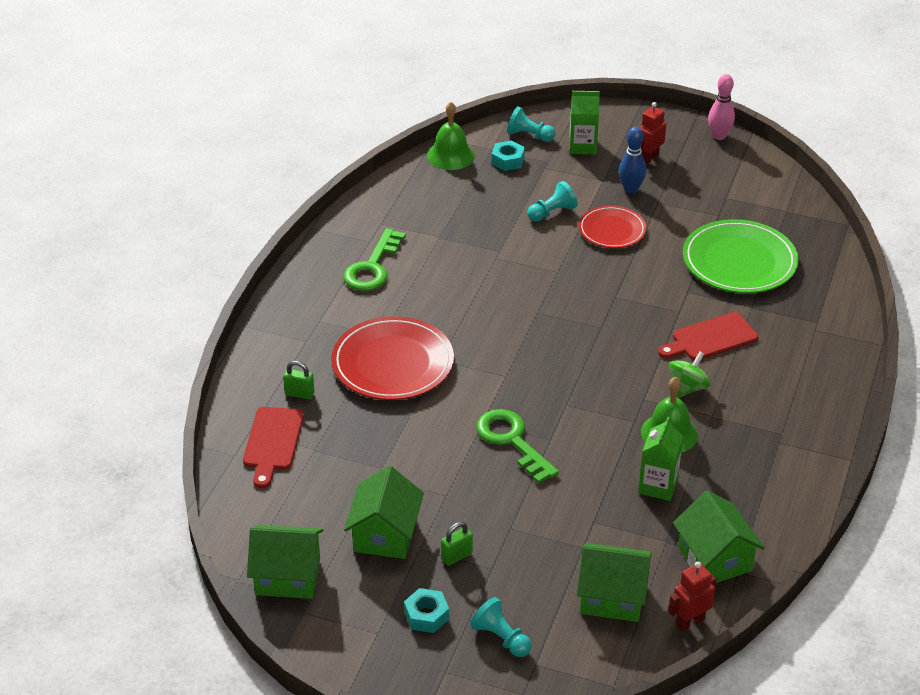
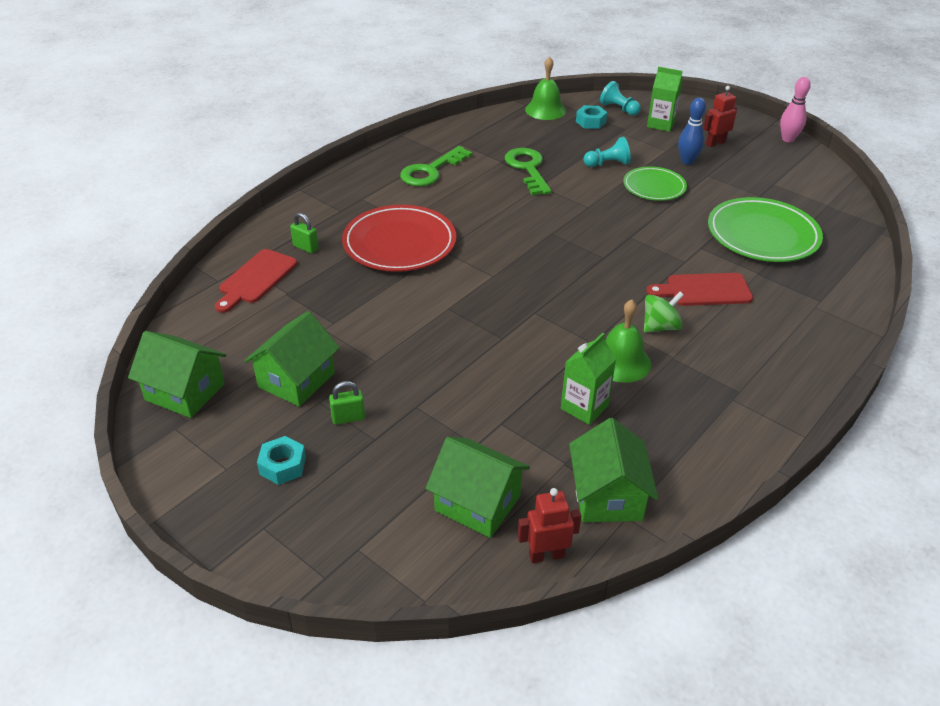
camera: 20 degrees right, 0 degrees up
turquoise pawn [470,597,532,657] -> none
green key [476,409,559,484] -> green key moved to [505,148,551,195]
red plate [578,205,647,248] -> green plate [623,166,687,201]

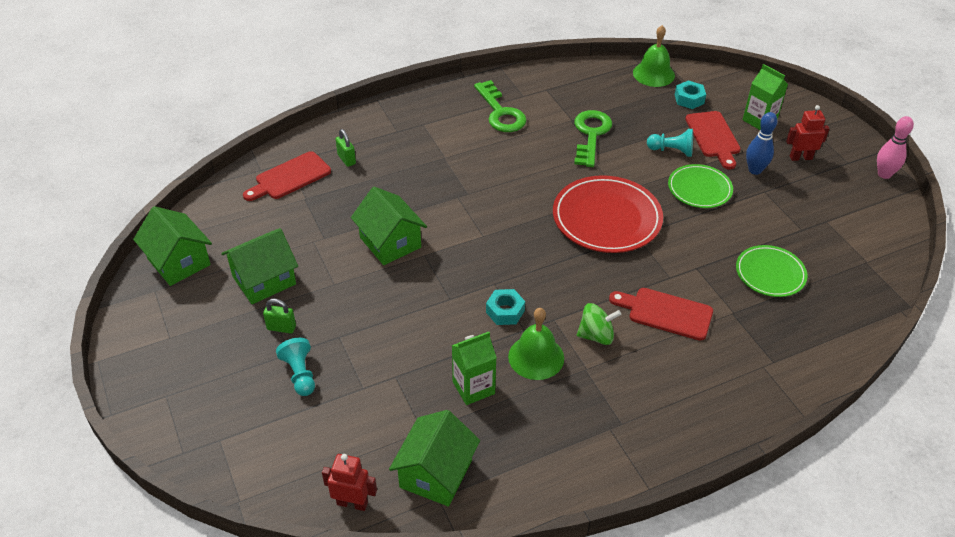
camera: 25 degrees right, 5 degrees up
turquoise nut [257,436,306,485] -> turquoise nut moved to [486,289,525,325]
red plate [342,205,456,272] -> red plate moved to [553,175,663,253]
green key [400,146,473,186] -> green key turned 90 degrees counterclockwise [474,80,526,132]
green house [425,437,530,538] -> green house moved to [351,187,427,265]
turquoise pawn [600,81,641,116] -> turquoise pawn moved to [276,338,315,396]
green plate [708,197,823,262] -> green plate [736,245,807,297], size x0.60
none -> red cutting board [685,111,741,169]

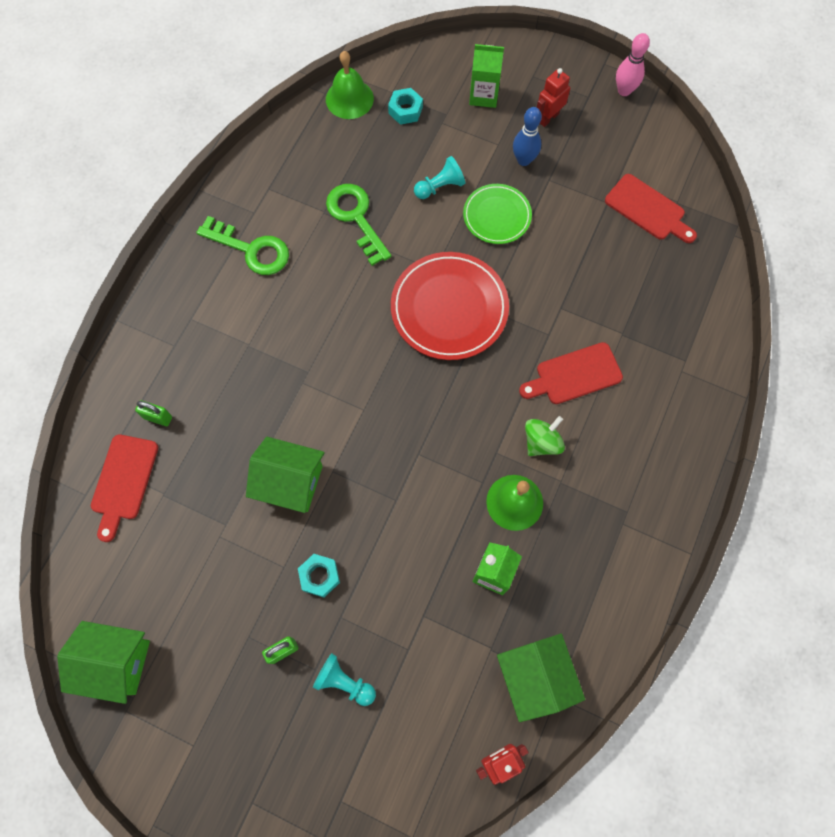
camera: 40 degrees left, 25 degrees up
green house [221,228,298,304] -> none
turquoise nut [486,289,525,325] -> turquoise nut moved to [298,554,340,597]
red cutting board [685,111,741,169] -> red cutting board moved to [605,174,697,243]
green plate [736,245,807,297] -> none

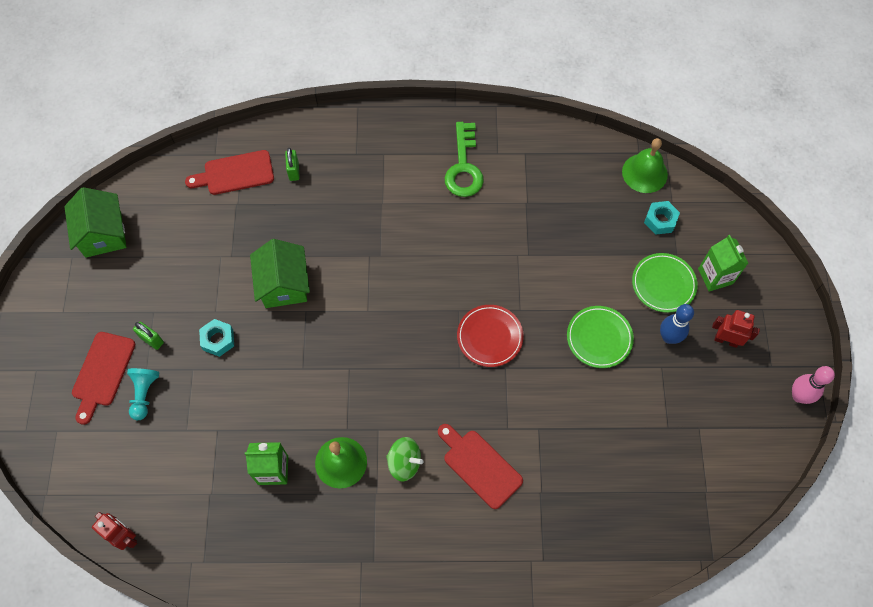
camera: 65 degrees right, 5 degrees down
green key [326,184,391,266] -> none
red plate [391,252,509,360] -> red plate [457,305,524,367], size x0.60
turquoise pawn [414,156,465,199] -> none
green house [497,634,585,722] -> none
red cutting board [605,174,697,243] -> red cutting board moved to [72,332,135,425]
none -> green plate [632,253,698,313]

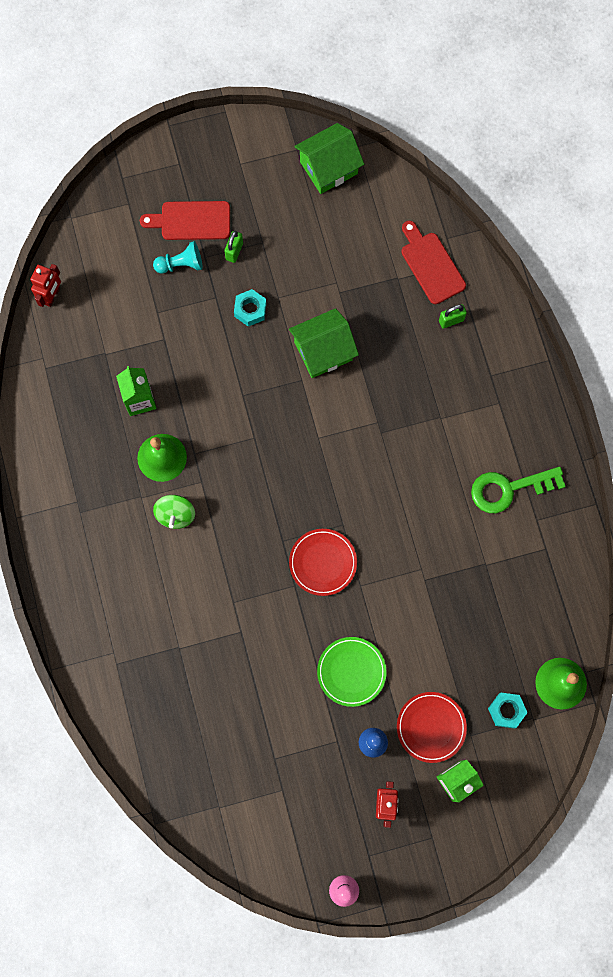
camera: 75 degrees right, 10 degrees up
red cutting board [438,424,523,509] -> none
green plate [632,253,698,313] -> red plate [397,692,467,763]

